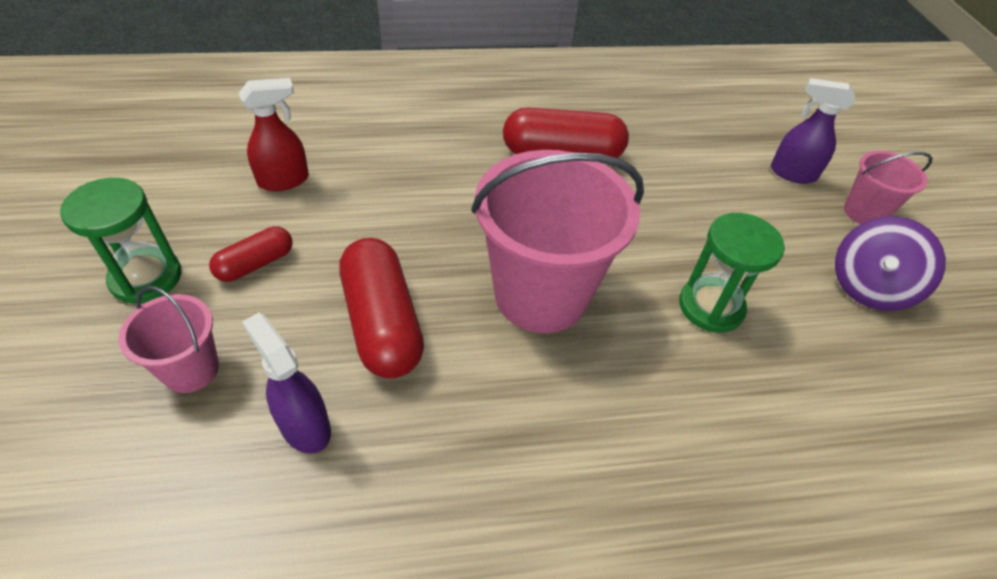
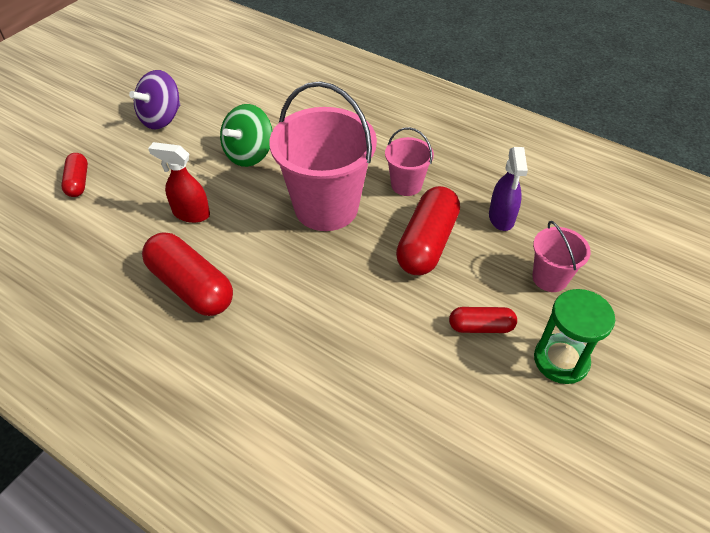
camera: 135 degrees left, 0 degrees up
red spray bottle [239,78,309,191] -> red spray bottle moved to [148,142,210,223]
green hourglass [679,213,785,333] -> green spinning top [220,104,272,167]
purple spray bottle [771,78,855,184] -> red capsule [61,153,88,197]
purple spinning top [835,216,946,311] -> purple spinning top turned 135 degrees clockwise [129,70,180,129]
pink bucket [844,151,933,224] -> pink bucket moved to [385,127,434,196]

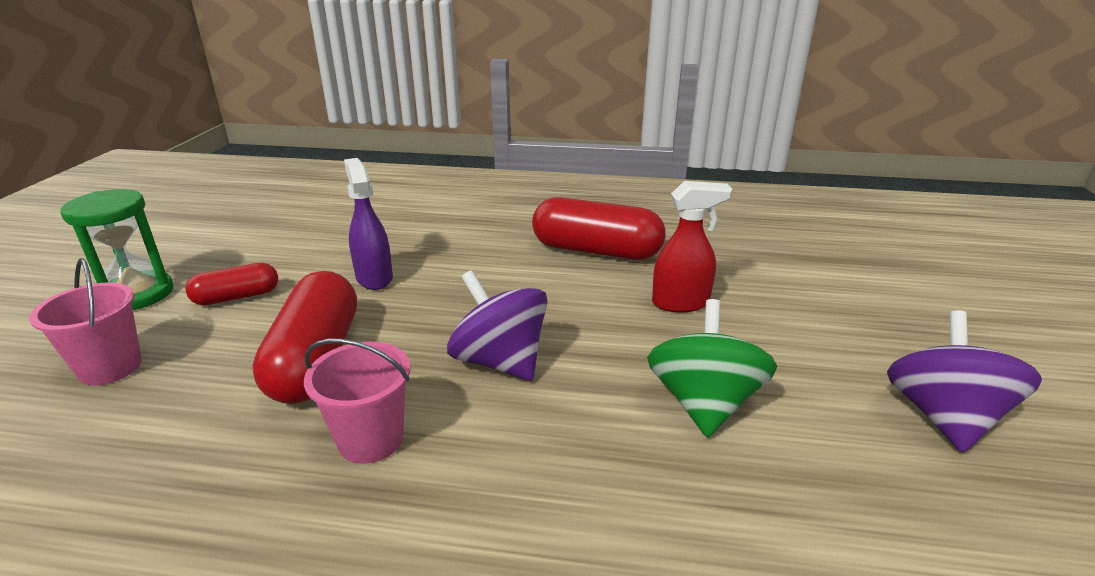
camera: 155 degrees right, 20 degrees down
red capsule [61,153,88,197] -> none
pink bucket [269,81,377,231] -> purple spinning top [447,270,547,380]
purple spray bottle [489,147,528,231] -> purple spray bottle moved to [344,158,393,290]

